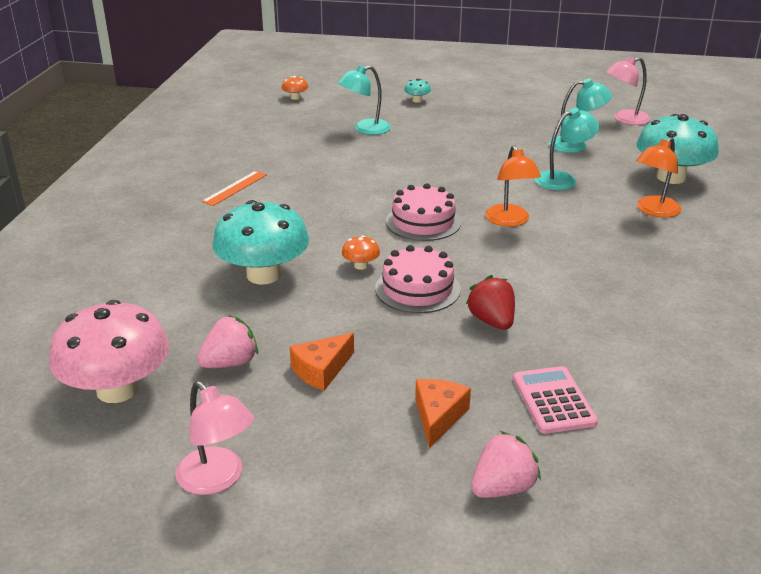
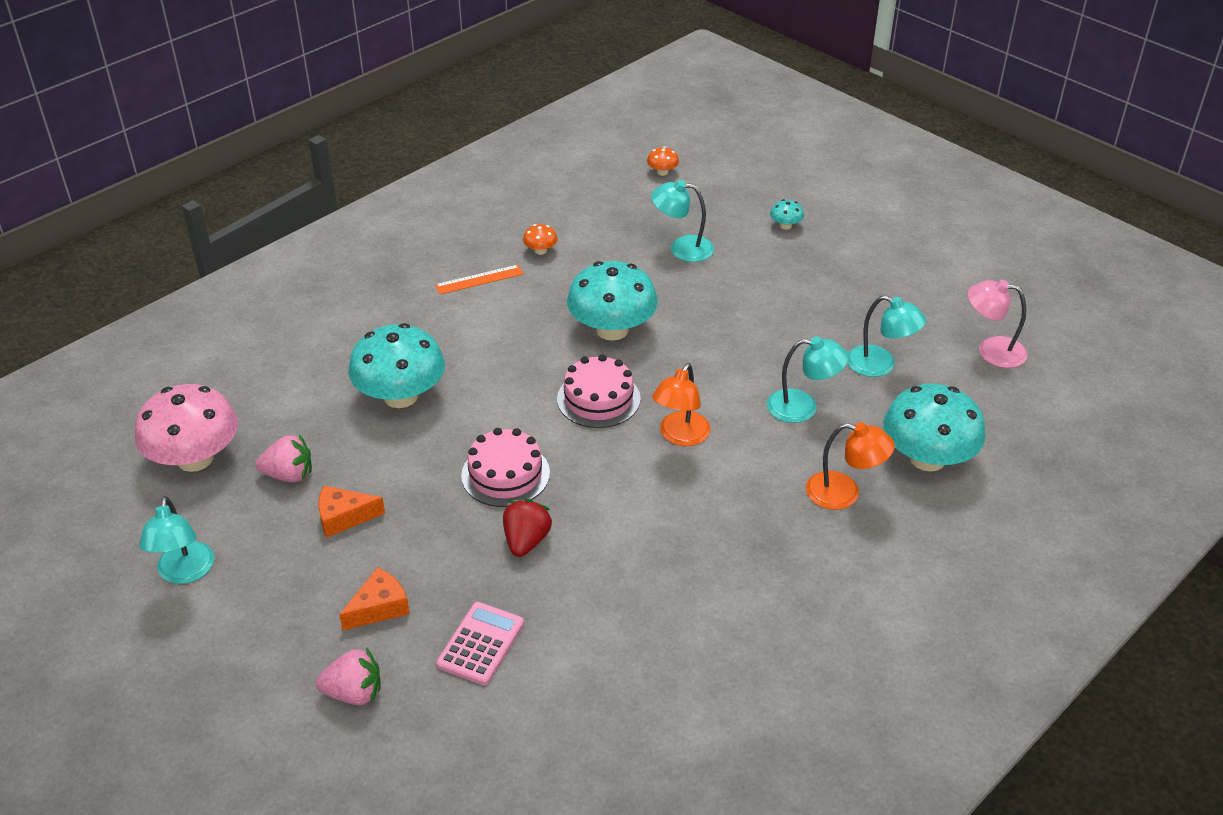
camera: 35 degrees right, 10 degrees up
pink lamp [175,381,254,495] -> turquoise lamp [139,496,214,584]
orange mushroom [342,235,380,270] -> orange mushroom moved to [523,224,558,255]
orange lamp [636,137,682,218] -> orange lamp turned 150 degrees counterclockwise [806,422,895,510]
none -> turquoise mushroom [567,261,658,341]

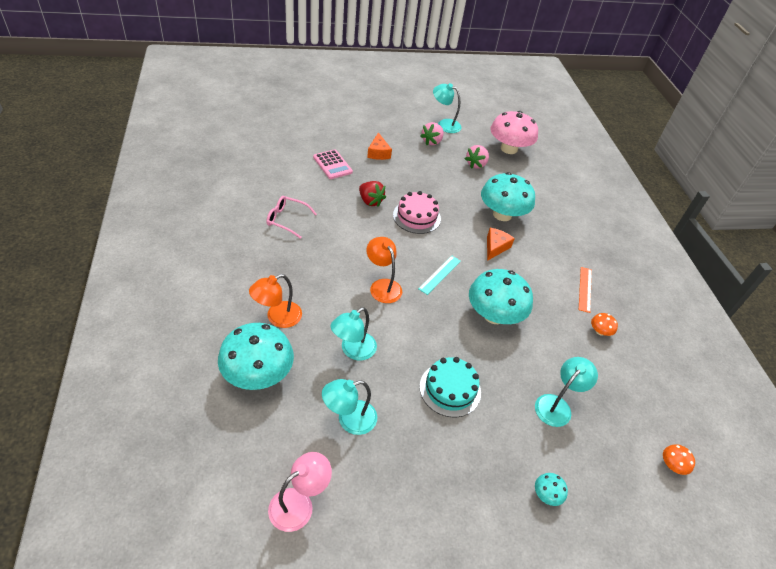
camera: 120 degrees right, 5 degrees up
pink strawberry [316,648,381,705] -> pink strawberry moved to [420,122,444,145]
orange cheese [318,486,385,538] -> orange cheese moved to [487,228,515,261]
pink cake [557,354,641,428] -> turquoise ruler [418,256,461,295]
none -> pink glasses [266,196,317,239]
none -> turquoise cake [420,357,481,417]

